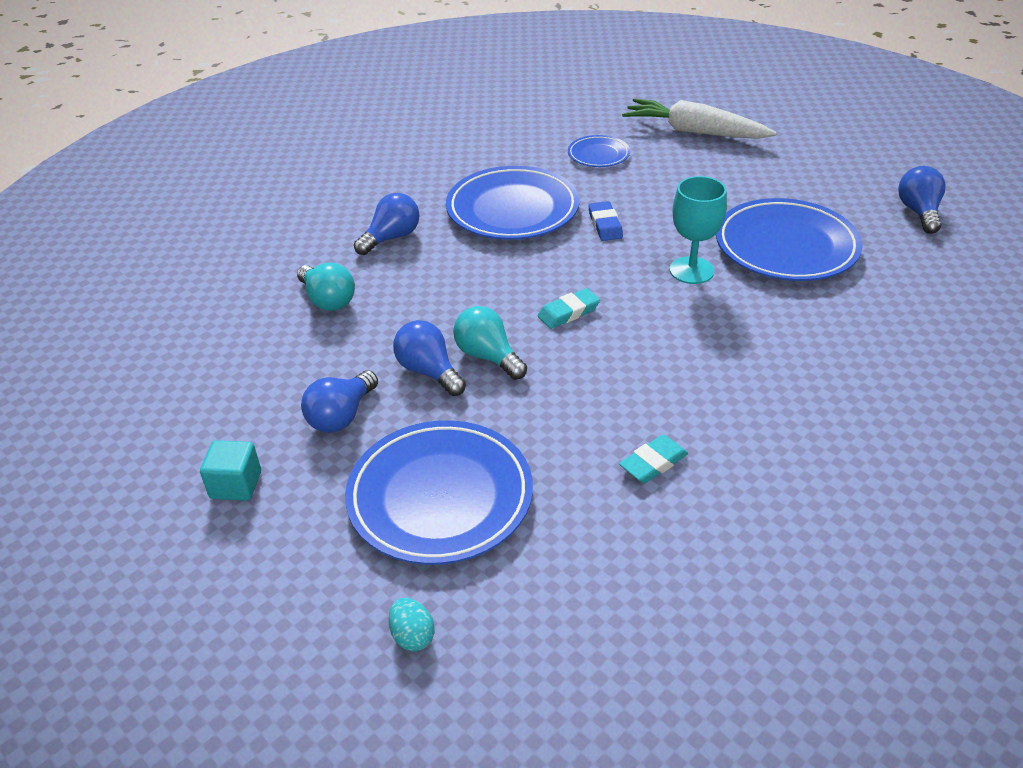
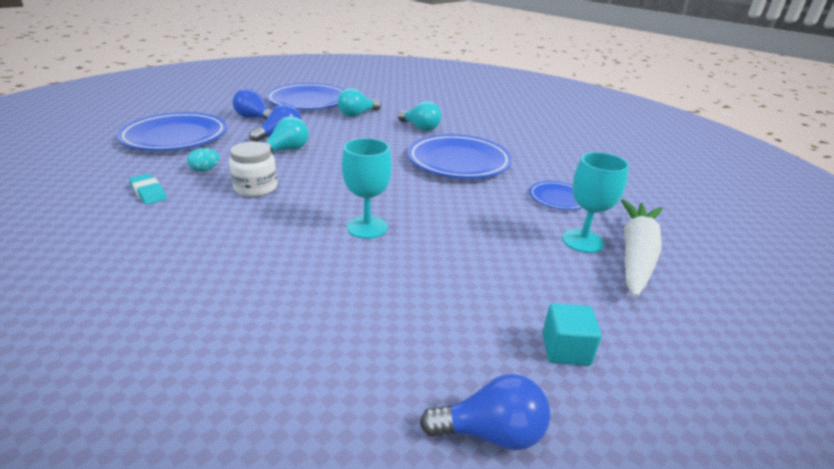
camera: 85 degrees right, 10 degrees down
turquoise cube [200,440,261,501] -> turquoise cube moved to [542,303,602,366]
blue light bulb [354,193,419,255] -> turquoise light bulb [398,101,441,131]
turquoise egg [389,598,435,651] -> turquoise egg moved to [187,148,220,172]
turquoise eraser [538,288,600,329] -> none
blue eraser [589,201,623,241] -> none
blue plate [716,198,863,281] -> blue plate moved to [266,83,345,110]
none -> white jar [229,142,277,197]
none -> turquoise goblet [562,152,629,253]

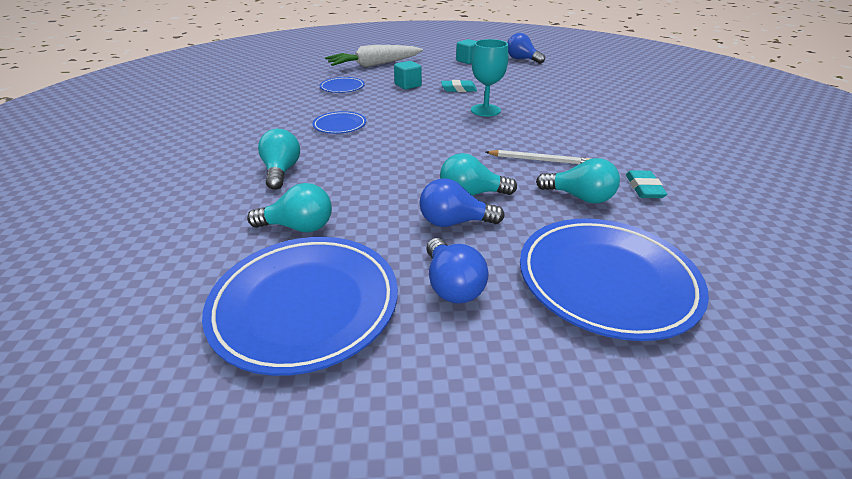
camera: 135 degrees left, 5 degrees up
turquoise egg [187,148,220,172] -> turquoise light bulb [536,158,620,203]
white jar [229,142,277,197] -> white pencil [486,150,591,164]
blue plate [408,134,512,179] -> blue plate [312,111,366,134], size x0.50
turquoise goblet [562,152,629,253] -> none
none -> turquoise cube [394,61,422,89]
none -> turquoise eraser [441,80,477,92]

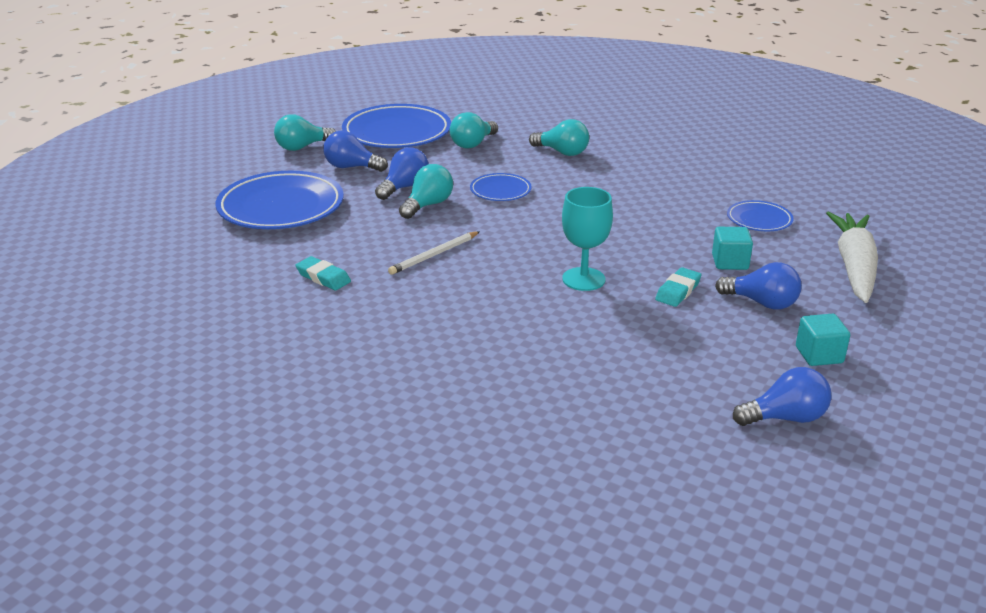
camera: 125 degrees right, 5 degrees down
blue plate [312,111,366,134] -> blue plate moved to [470,173,532,201]
turquoise light bulb [536,158,620,203] -> turquoise light bulb moved to [274,114,336,151]
none -> blue light bulb [715,262,802,310]

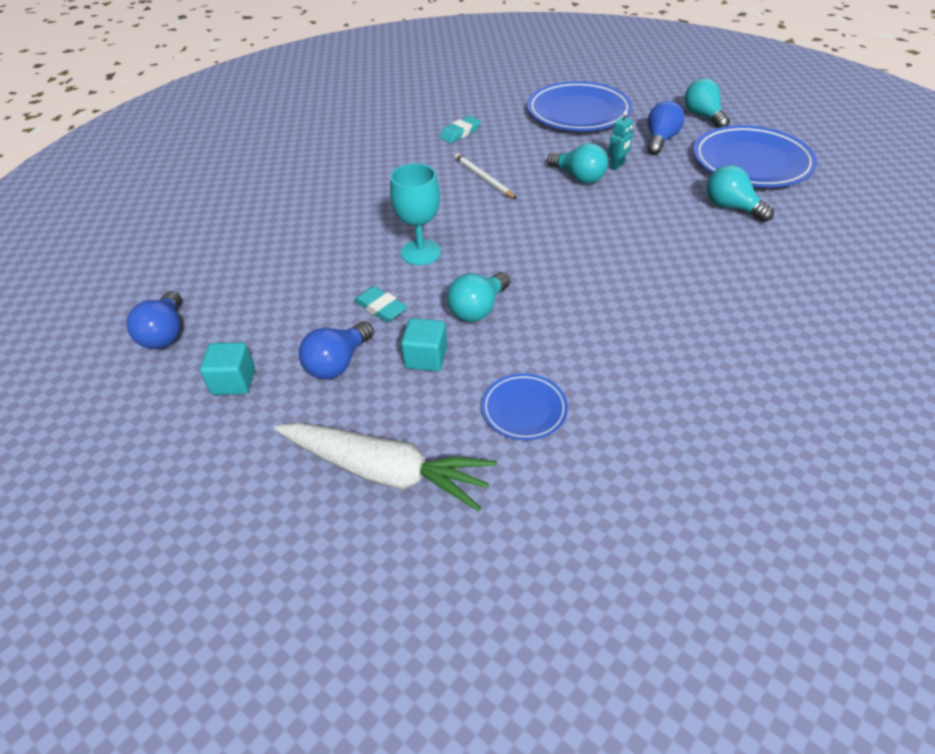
camera: 100 degrees right, 15 degrees up
blue light bulb [375,147,429,200] -> turquoise robot [608,111,633,170]
blue plate [470,173,532,201] -> none
turquoise light bulb [529,119,589,156] -> turquoise light bulb moved to [447,272,510,322]

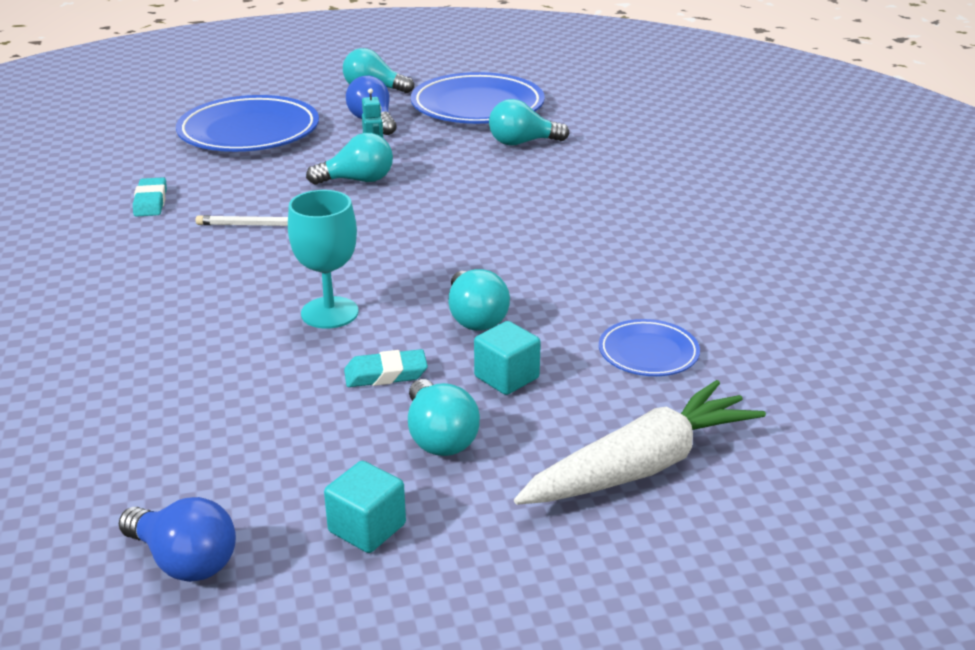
camera: 55 degrees left, 15 degrees down
blue light bulb [299,322,374,379] -> turquoise light bulb [408,379,480,456]

